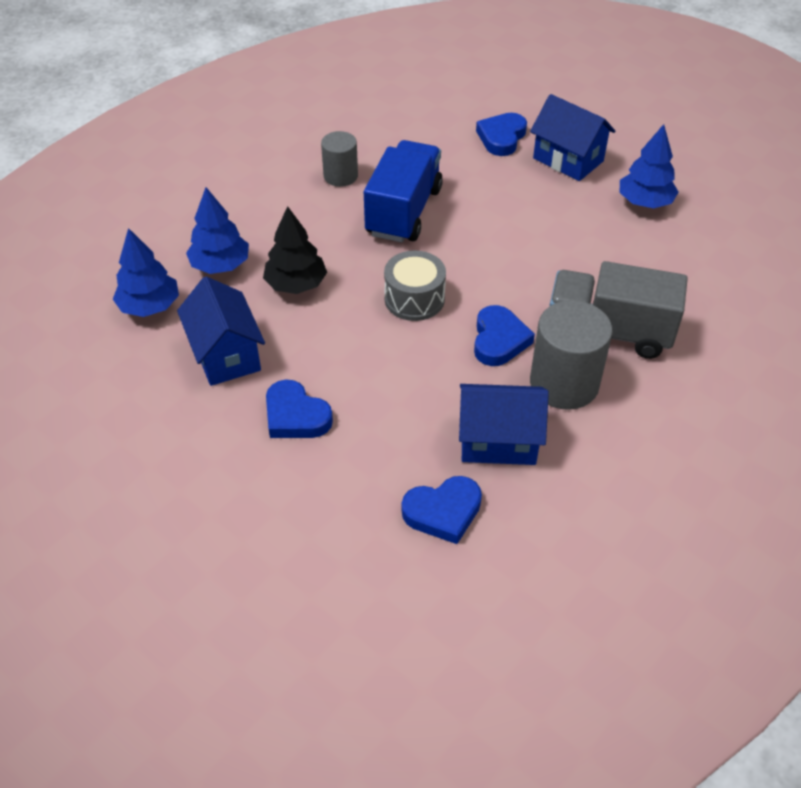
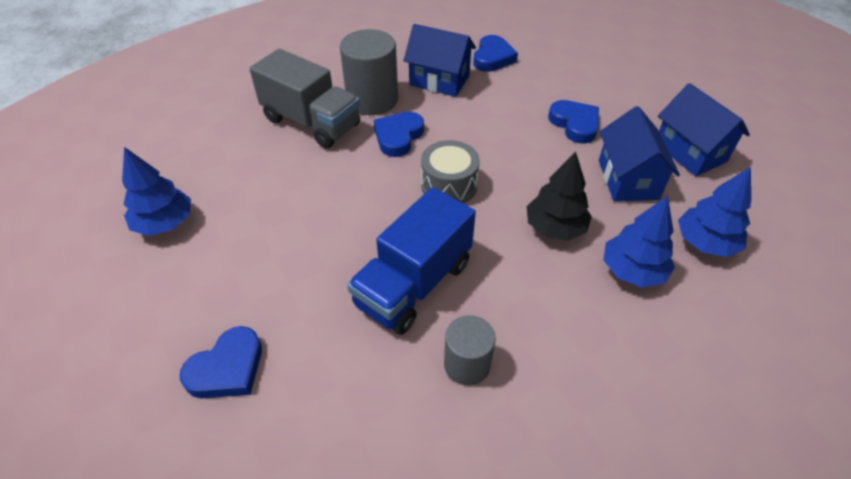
camera: 160 degrees left, 0 degrees up
blue heart [402,476,482,544] -> blue heart turned 105 degrees clockwise [473,35,518,72]
blue house [530,94,615,181] -> blue house moved to [658,83,750,176]

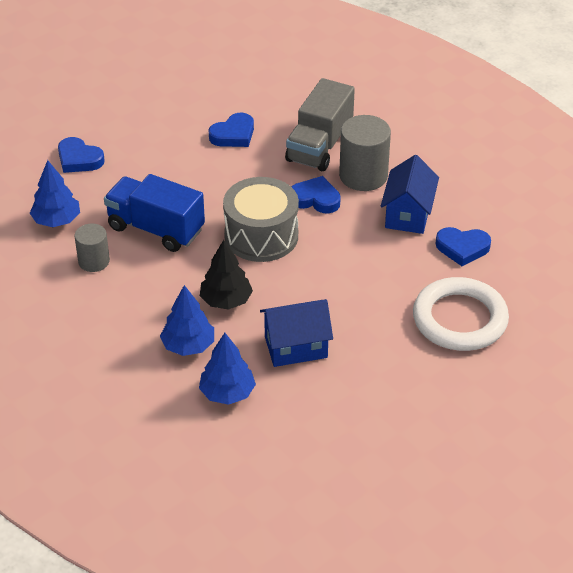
camera: 80 degrees right, 5 degrees down
blue tree [122,147,191,236] -> blue tree moved to [30,160,80,227]
grey drum [421,140,480,204] -> grey drum [223,177,299,262], size x1.55
blue heart [548,100,599,144] -> blue heart moved to [209,113,254,147]
blue house [658,83,750,176] -> none
none -> white ring [413,277,509,351]

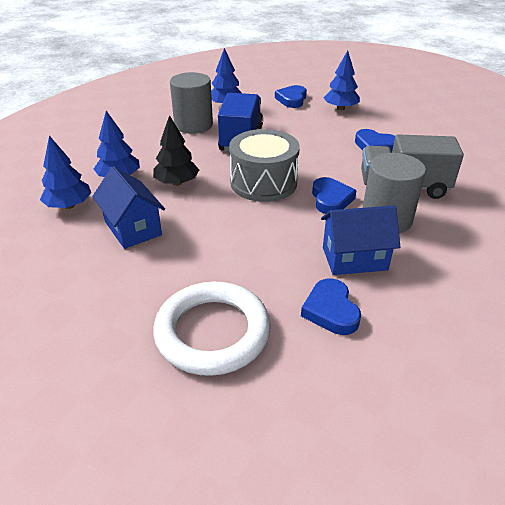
camera: 70 degrees right, 5 degrees down
grey cylinder [75,223,110,272] -> grey cylinder [170,72,213,134], size x1.65
none -> blue tree [323,50,360,110]

